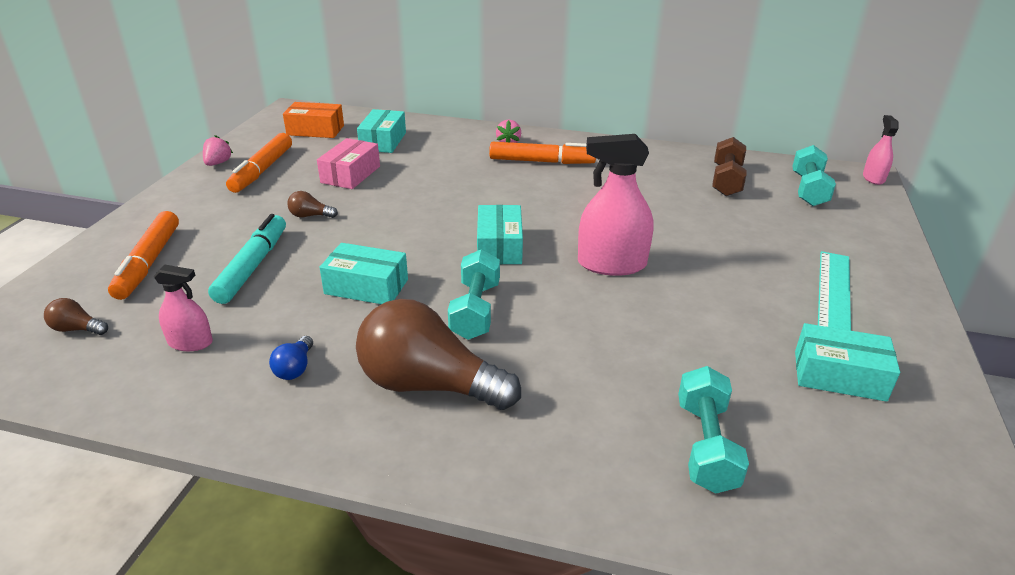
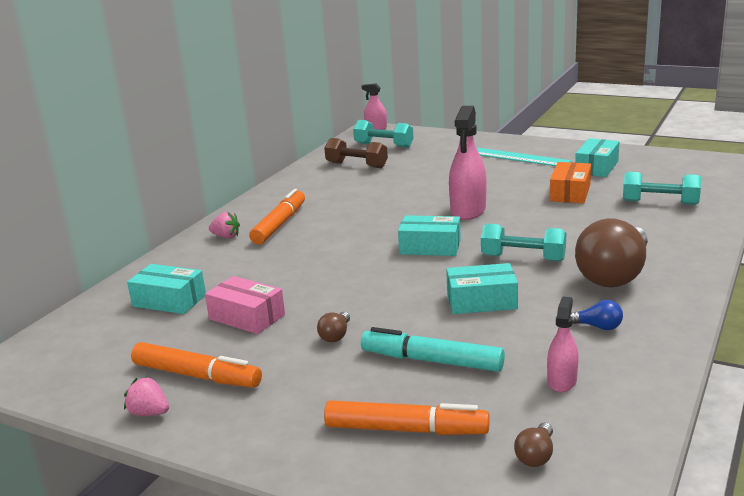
camera: 75 degrees left, 10 degrees down
orange box [283,102,344,138] -> orange box moved to [550,162,591,204]
turquoise box [319,243,408,304] -> turquoise box turned 60 degrees clockwise [446,263,518,314]

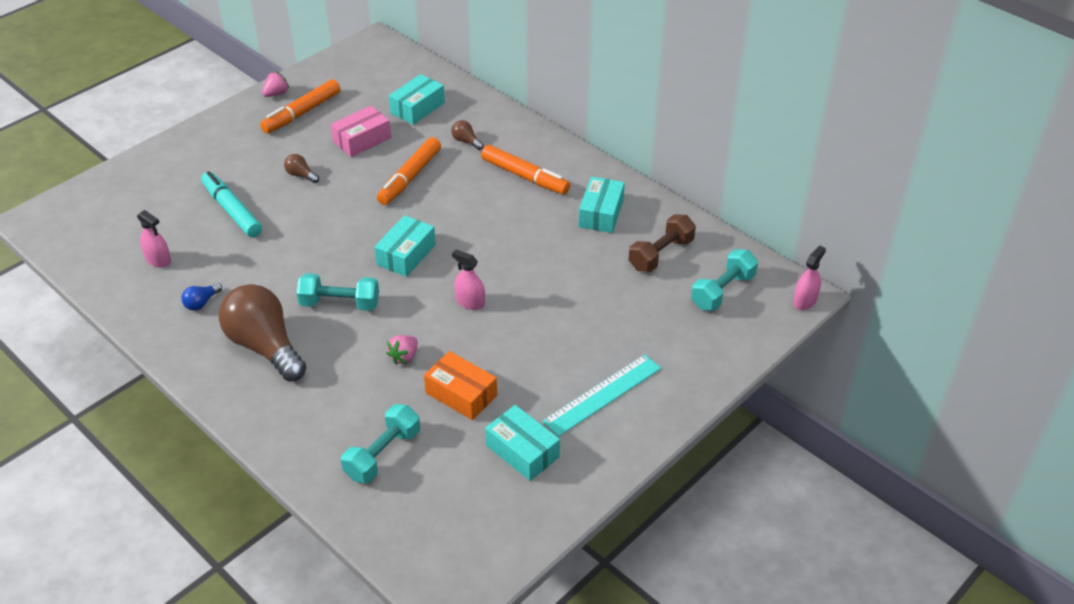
camera: 105 degrees right, 20 degrees up
pink strawberry [209,212,240,238] -> pink strawberry moved to [386,335,418,365]
orange marker [324,400,490,435] -> orange marker moved to [377,137,441,205]
turquoise marker [361,327,505,372] -> turquoise marker turned 75 degrees counterclockwise [201,171,262,237]
turquoise box [446,263,518,314] -> turquoise box moved to [579,177,625,233]
pink spray bottle [449,106,486,220] -> pink spray bottle [452,250,485,310], size x0.56
turquoise dumbbell [481,224,566,261] -> turquoise dumbbell turned 60 degrees clockwise [296,273,379,311]
brown light bulb [514,423,553,467] -> brown light bulb moved to [451,120,484,150]

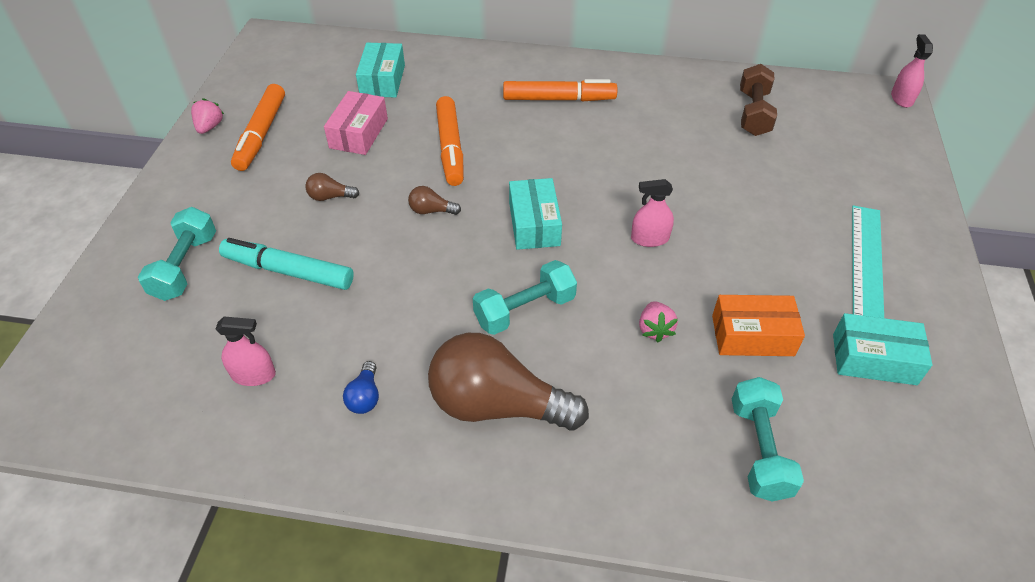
camera: 35 degrees left, 5 degrees up
brown light bulb [451,120,484,150] -> brown light bulb moved to [408,186,461,215]
turquoise box [579,177,625,233] -> none
turquoise dumbbell [691,249,758,311] -> turquoise dumbbell moved to [138,207,216,301]

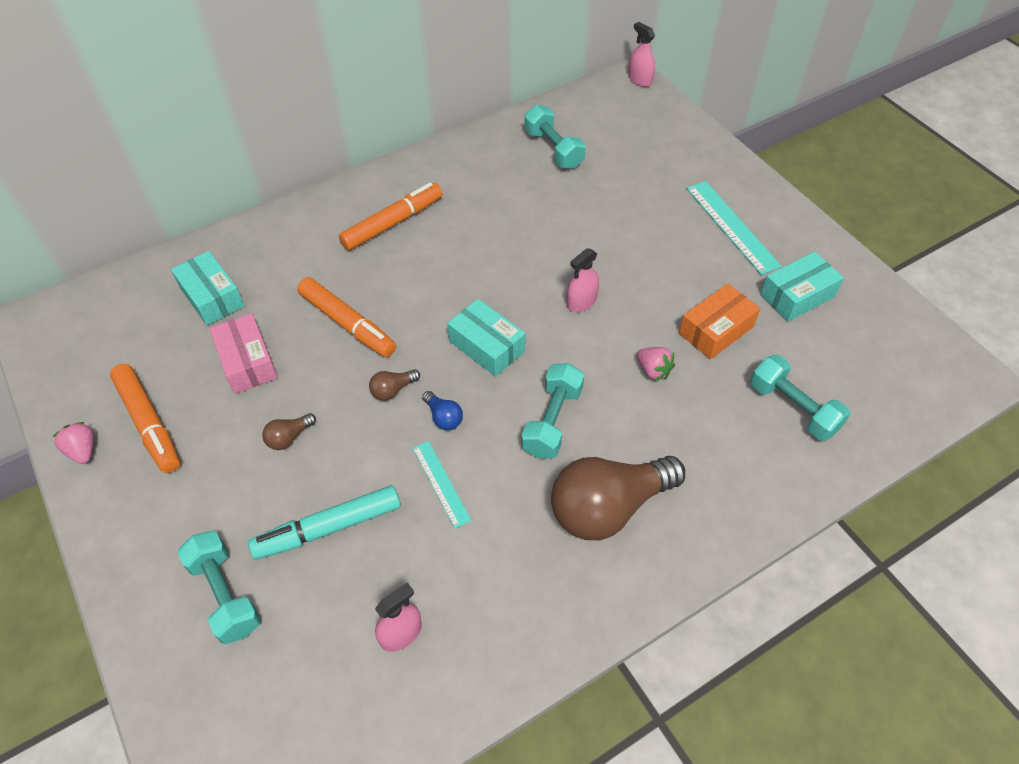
camera: 40 degrees left, 5 degrees up
blue light bulb [343,361,379,414] -> blue light bulb moved to [422,391,463,430]
brown dumbbell [740,64,777,136] -> turquoise dumbbell [524,105,586,169]
none -> turquoise ruler [413,441,472,528]

